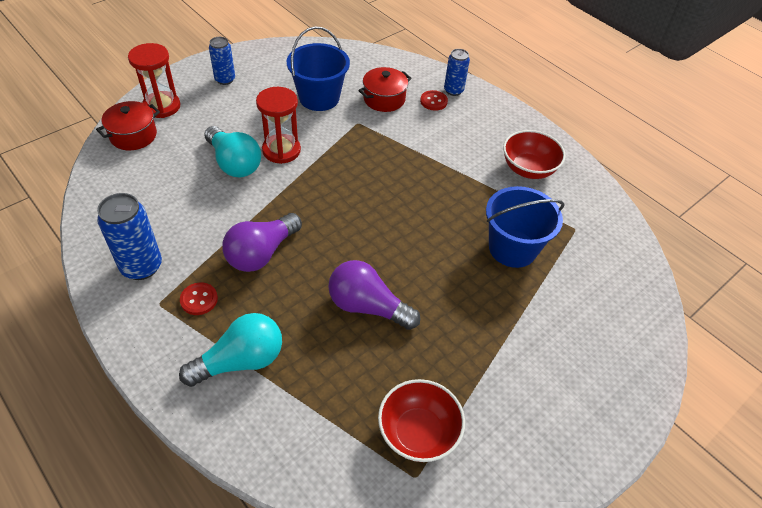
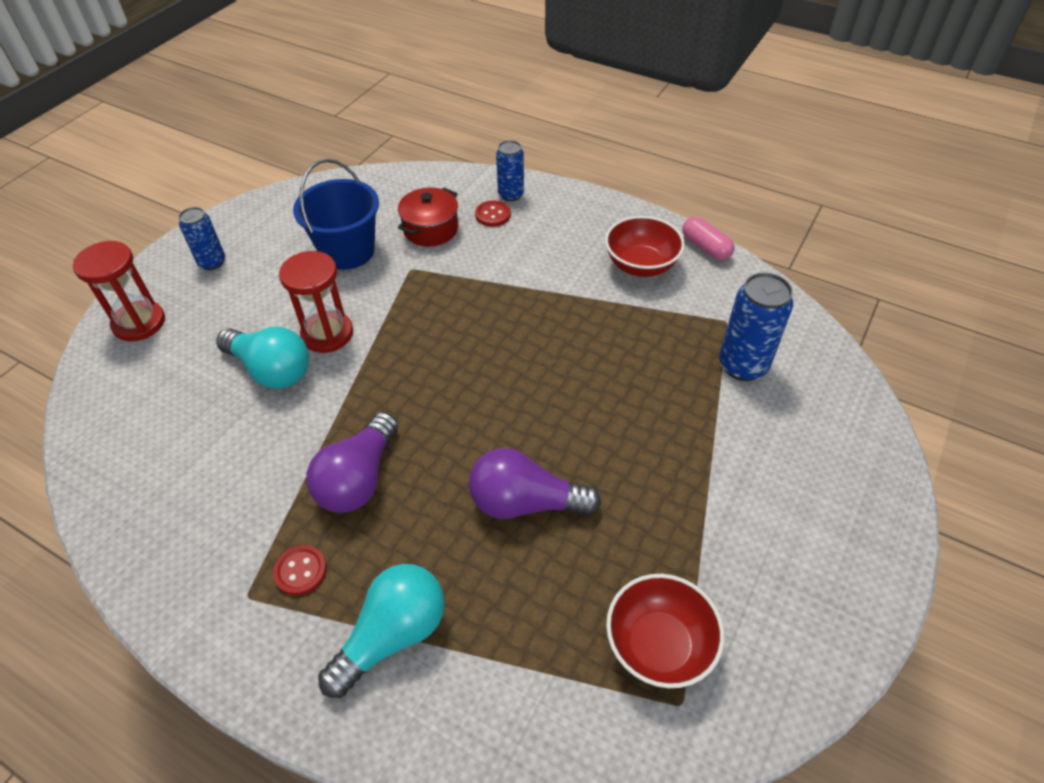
camera: 15 degrees left, 0 degrees up
red pot [96,101,160,150] -> none
blue can [97,193,162,280] -> blue can moved to [719,272,793,381]
blue bucket [486,186,565,268] -> none
none -> pink capsule [682,217,734,261]

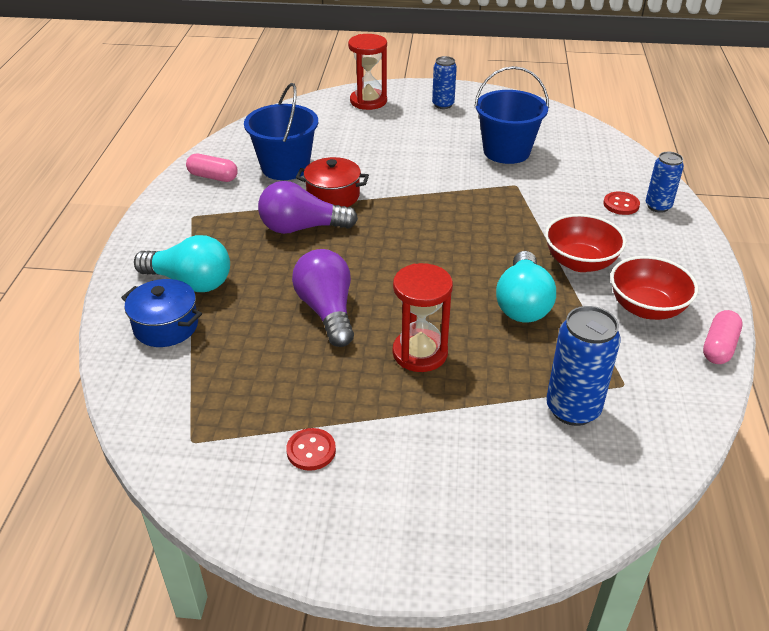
camera: 65 degrees right, 10 degrees down
turquoise light bulb [216,327,309,389] -> turquoise light bulb moved to [496,251,556,322]
red button [273,545,327,596] -> red button moved to [286,428,336,471]
red hourglass [279,251,353,353] -> red hourglass moved to [392,263,453,372]
red pot [398,188,458,247] -> red pot moved to [296,157,369,207]
red bowl [606,574,724,688] -> red bowl moved to [545,214,626,272]
none -> blue pot [121,279,202,347]
none -> pink capsule [186,154,238,182]
none -> blue bucket [244,83,318,180]

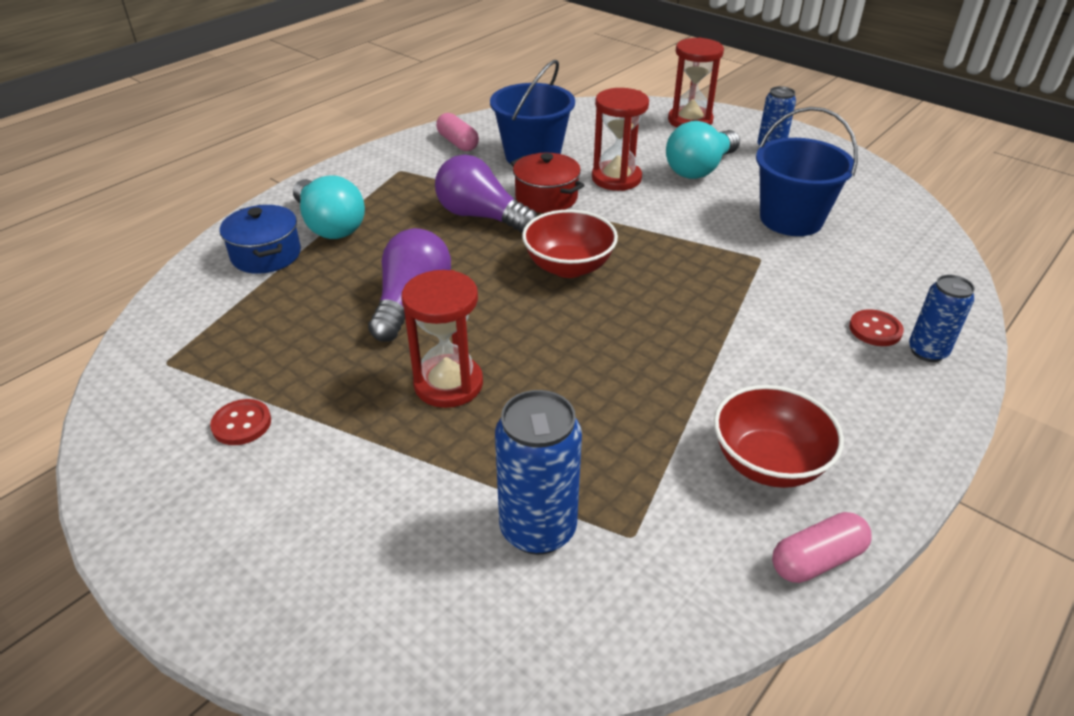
camera: 35 degrees right, 0 degrees up
turquoise light bulb [496,251,556,322] -> turquoise light bulb moved to [666,121,740,179]
red bowl [545,214,626,272] -> red bowl moved to [522,209,618,278]
none -> red hourglass [592,88,649,191]

